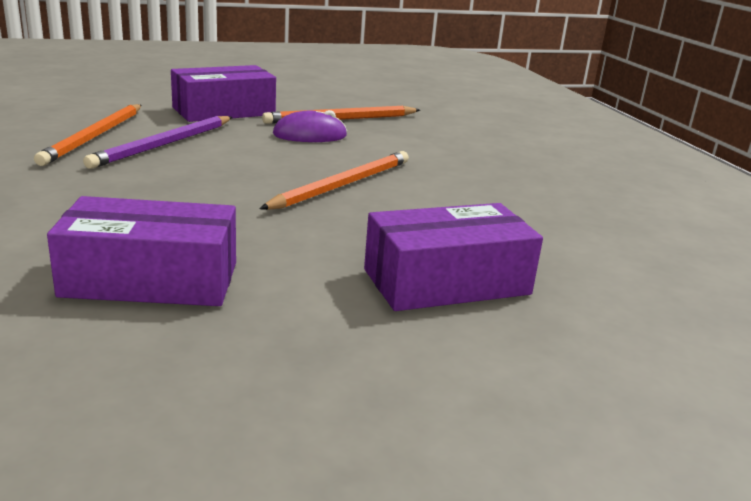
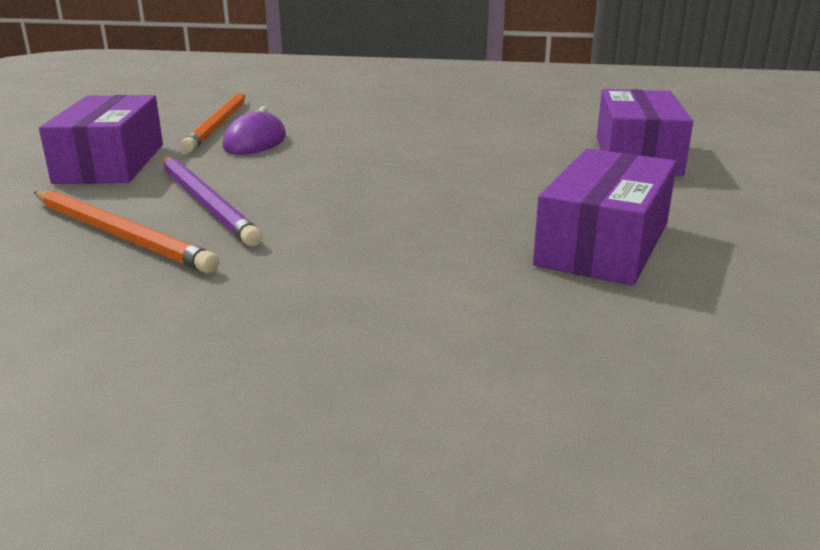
camera: 60 degrees left, 0 degrees up
orange pencil [260,151,409,210] -> none

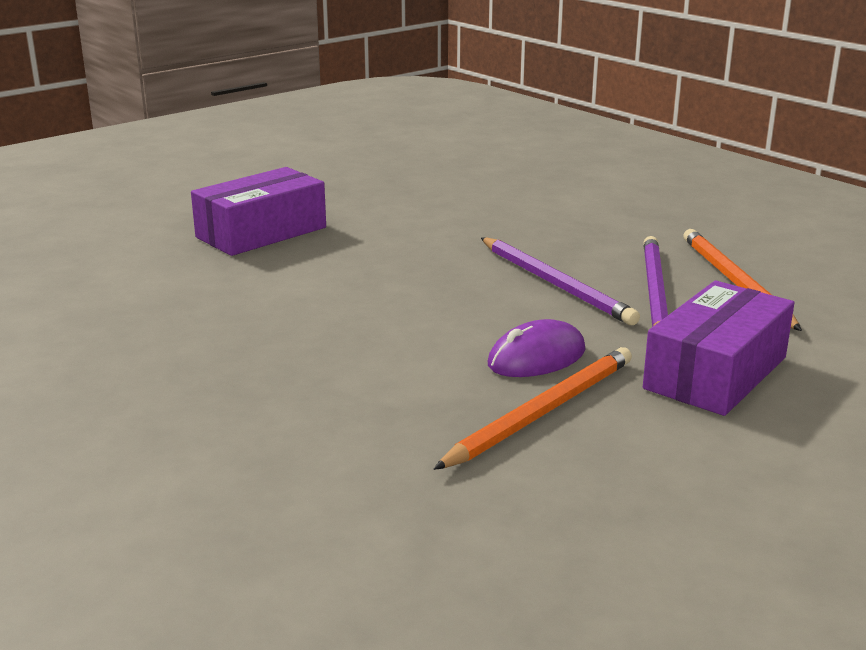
camera: 140 degrees left, 0 degrees up
purple box [533,149,677,286] -> none
none -> purple pencil [481,237,640,325]

